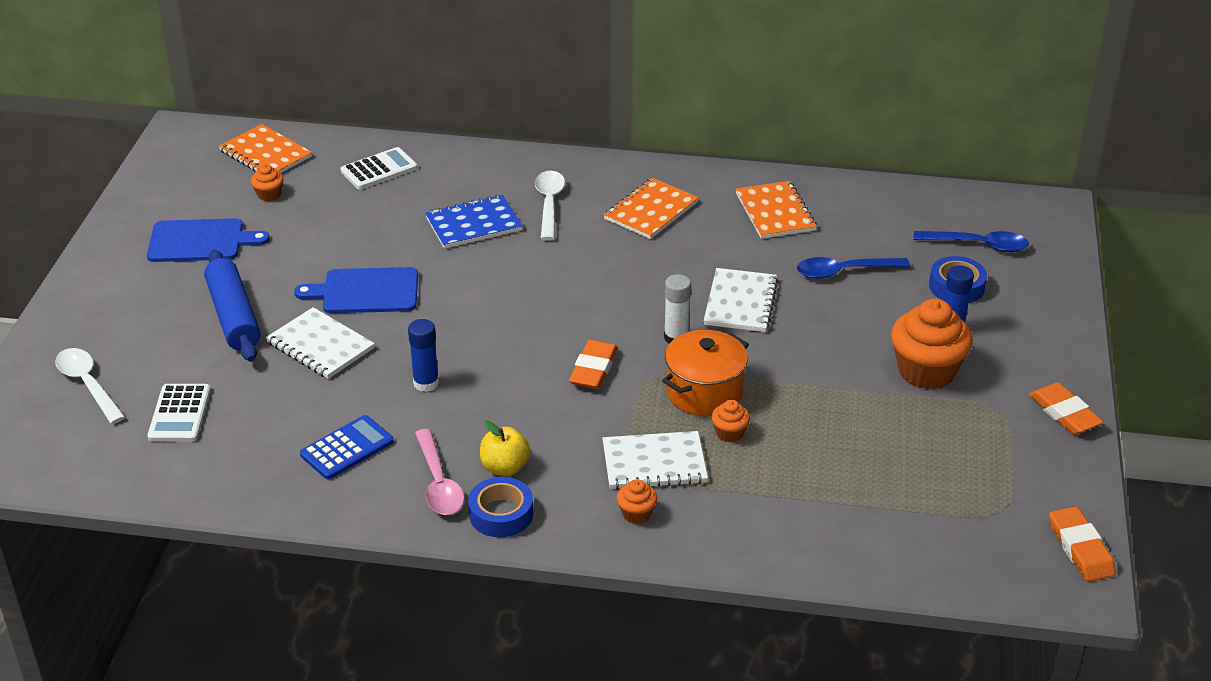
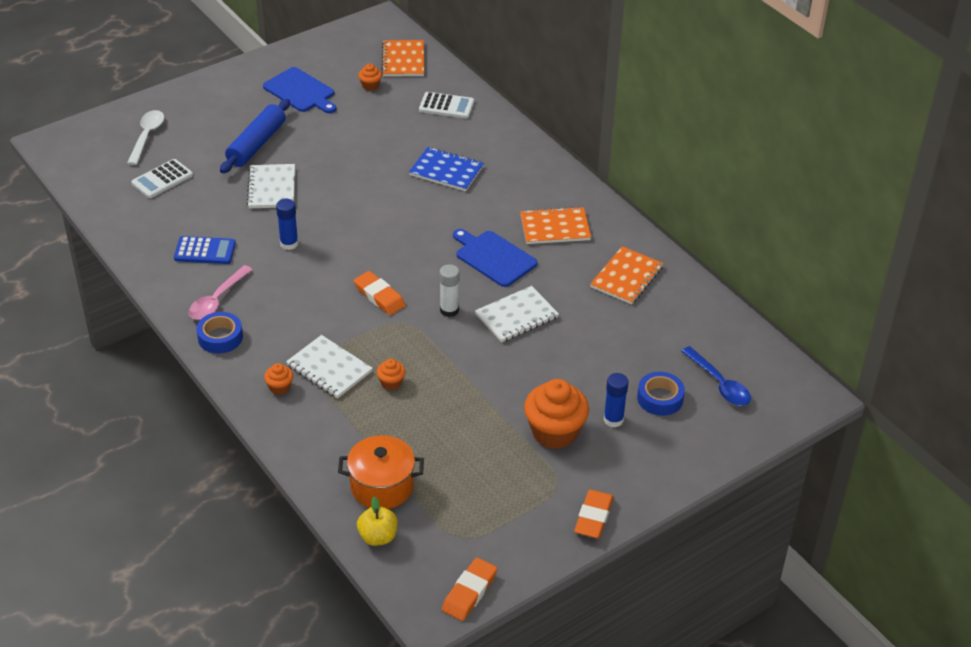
camera: 45 degrees right, 5 degrees up
blue cutting board [294,267,418,313] -> blue cutting board moved to [453,229,537,287]
yellow apple [480,420,531,476] -> yellow apple moved to [357,496,398,546]
white spoon [535,171,565,240] -> none
orange eraser [569,340,618,389] -> orange eraser turned 75 degrees clockwise [354,271,406,315]
orange pot [662,330,749,416] -> orange pot moved to [338,435,424,509]
blue spoon [797,257,910,279] -> none

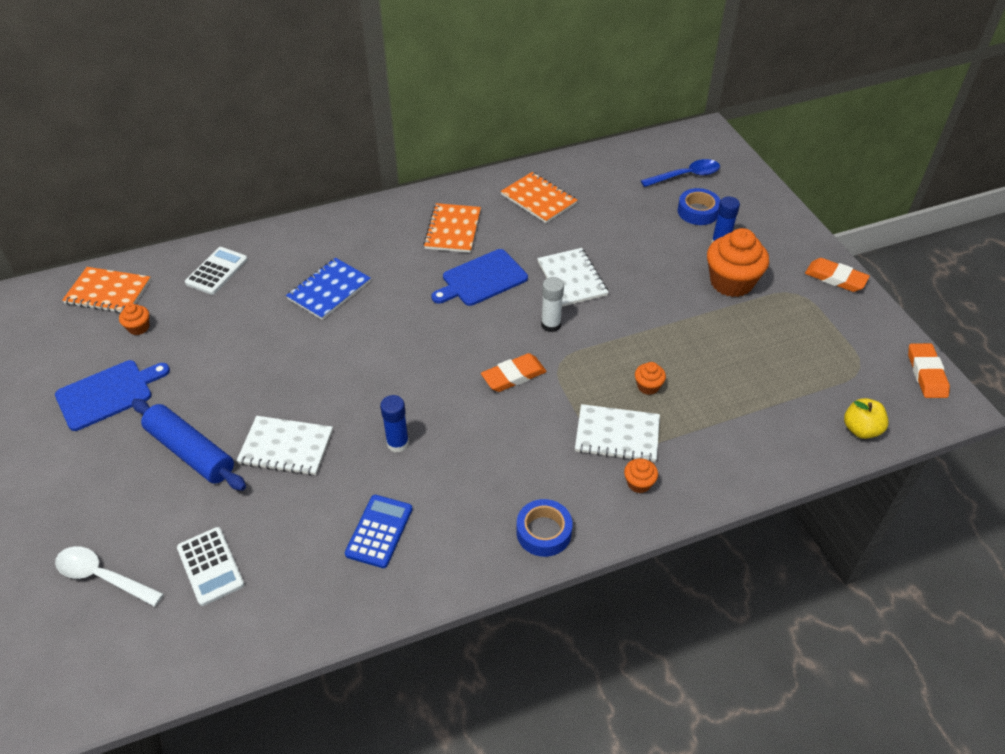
camera: 75 degrees left, 5 degrees up
pink spoon [189,265,253,320] -> none
white notebook [286,335,373,399] -> white notebook turned 45 degrees clockwise [575,404,660,462]
orange pot [338,435,424,509] -> none
orange eraser [442,558,497,621] -> orange eraser turned 45 degrees clockwise [908,343,950,398]

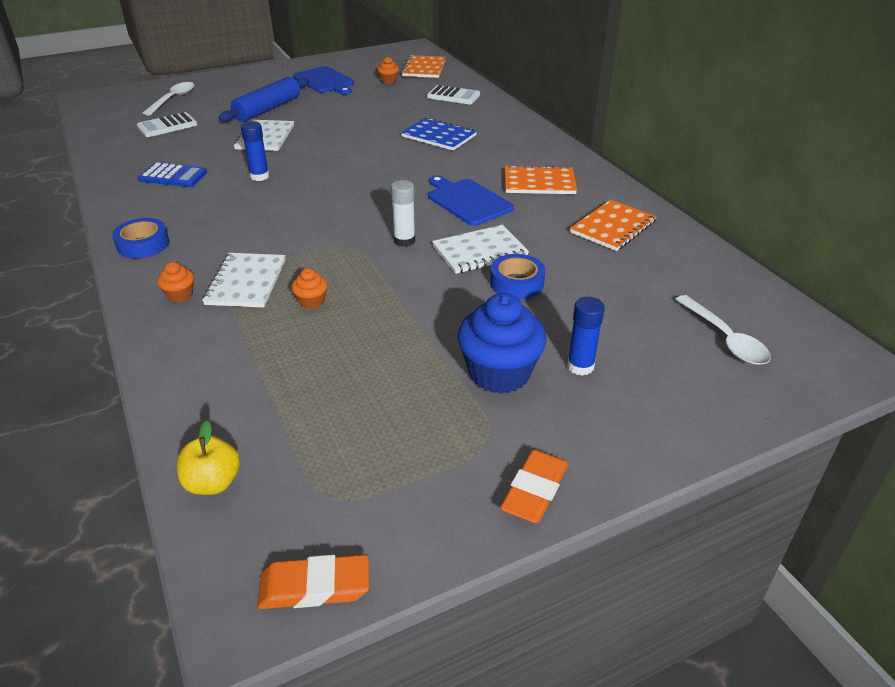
camera: 85 degrees right, 10 degrees down
orange eraser [481,353,547,392] -> none
blue spoon [641,159,720,187] -> white spoon [675,295,771,365]
blue tape [678,188,721,225] -> blue tape moved to [490,254,545,299]
orange cupcake [707,228,769,297] -> blue cupcake [457,293,547,394]

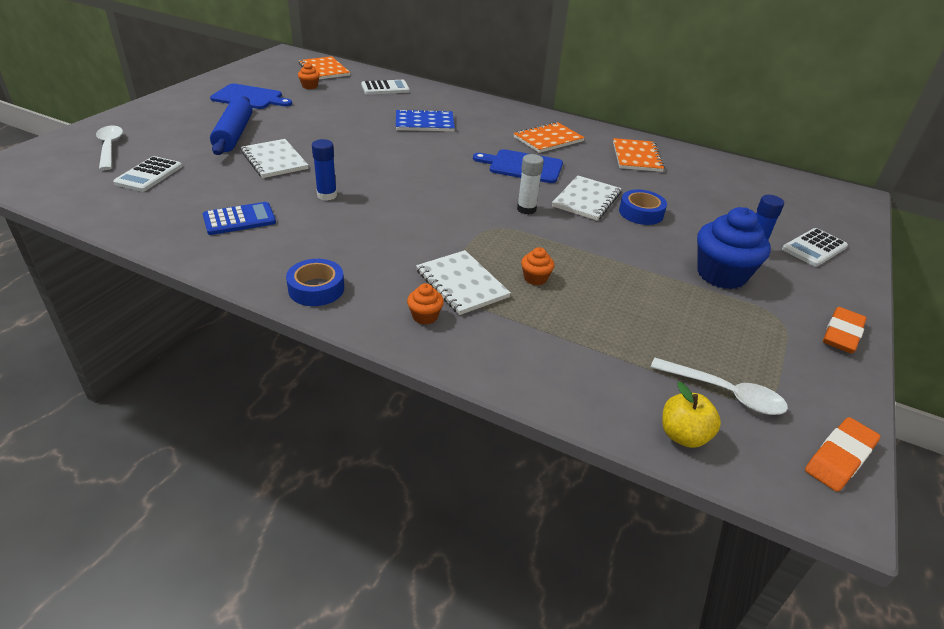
camera: 40 degrees left, 0 degrees up
orange eraser [500,449,568,523] -> orange eraser turned 45 degrees clockwise [823,307,867,354]
white spoon [675,295,771,365] -> white spoon moved to [651,358,788,415]
none -> white calculator [782,228,848,267]

